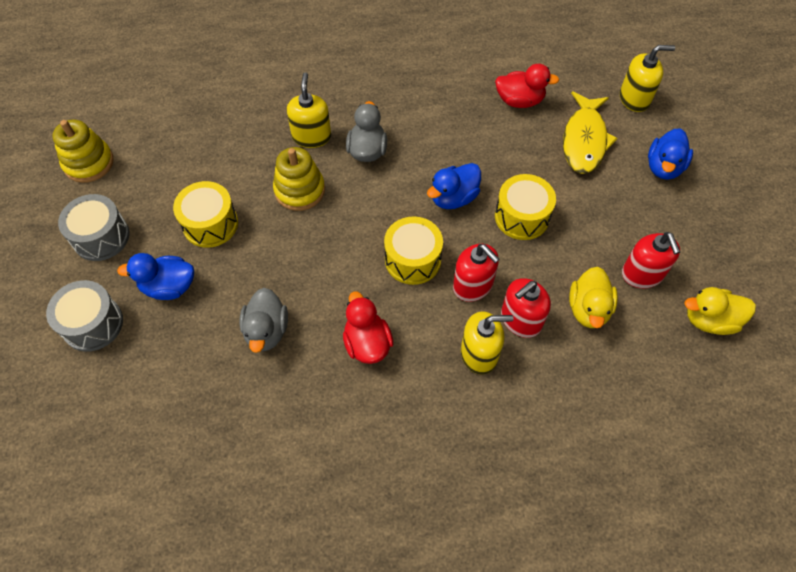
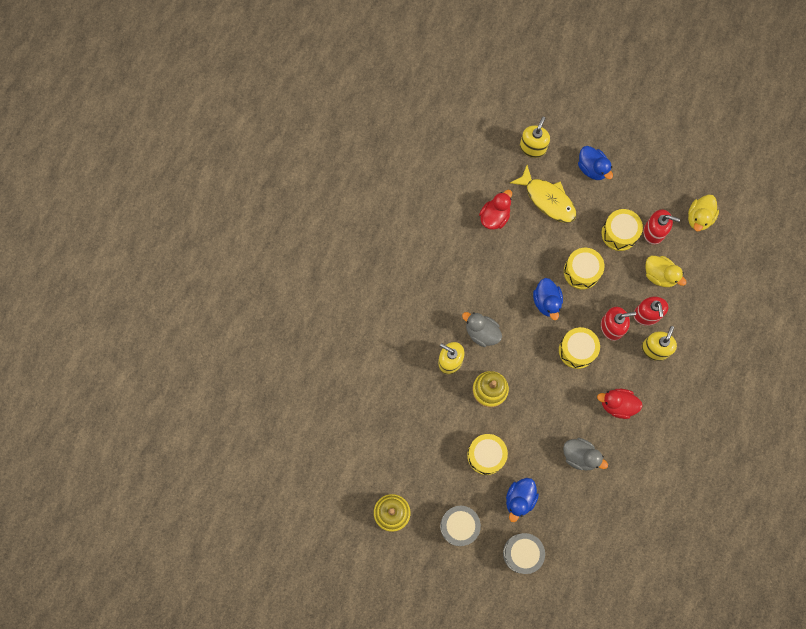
camera: 60 degrees left, 15 degrees up
none -> yellow drum [601,209,643,251]

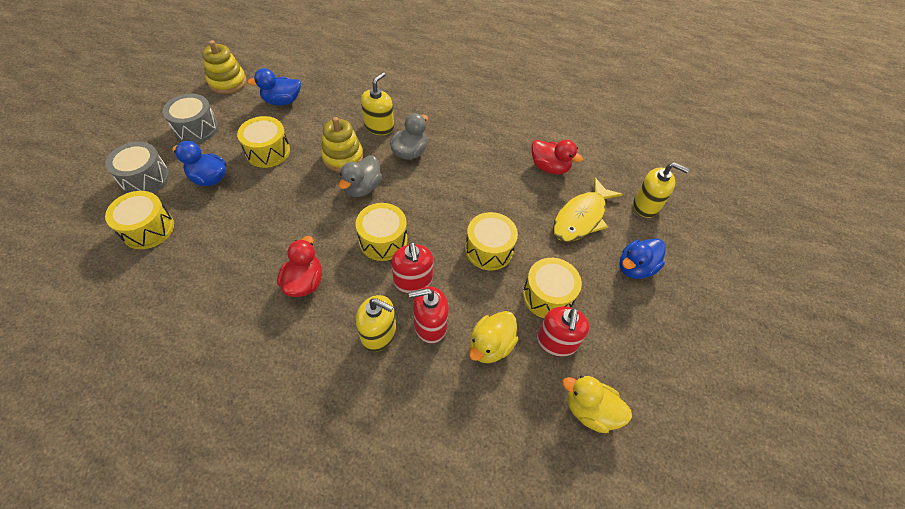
camera: 85 degrees right, 20 degrees down
blue duck [533,278,563,320] -> blue duck moved to [247,68,301,105]
grey duck [563,438,608,471] -> grey duck moved to [339,156,382,197]
none -> yellow drum [105,191,174,249]

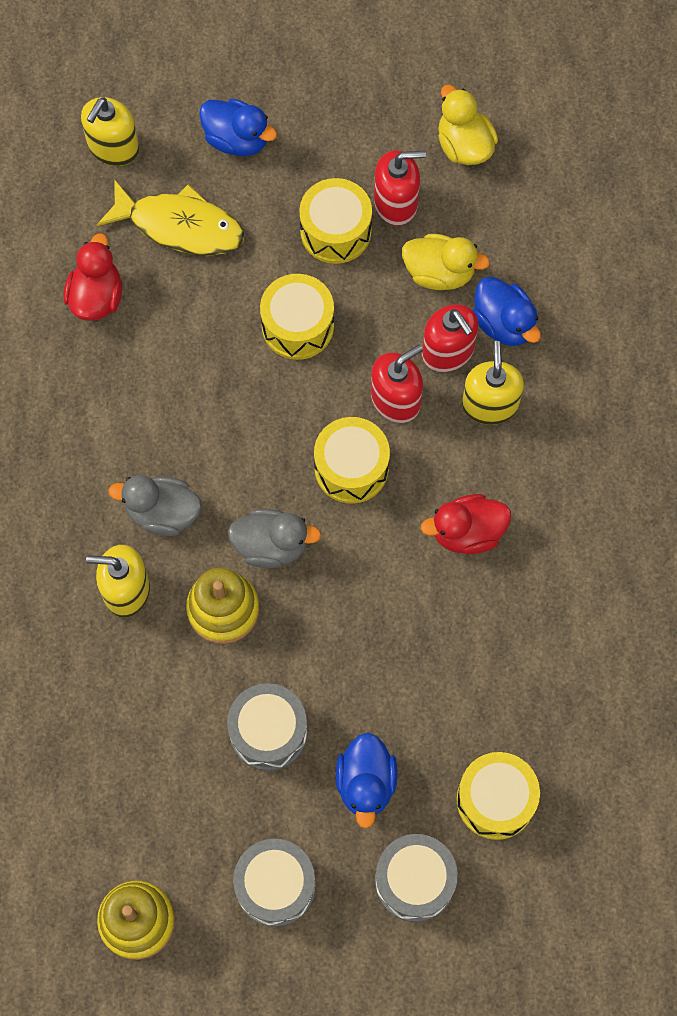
camera: 110 degrees left, 15 degrees up
yellow drum [237,116,290,168] -> grey drum [227,683,308,771]
blue duck [247,68,301,105] -> blue duck moved to [473,277,541,346]
yellow duck [563,376,632,433] -> yellow duck turned 150 degrees clockwise [438,85,498,165]
yellow soap dispenser [633,162,689,218] -> yellow soap dispenser turned 150 degrees counterclockwise [81,97,139,166]

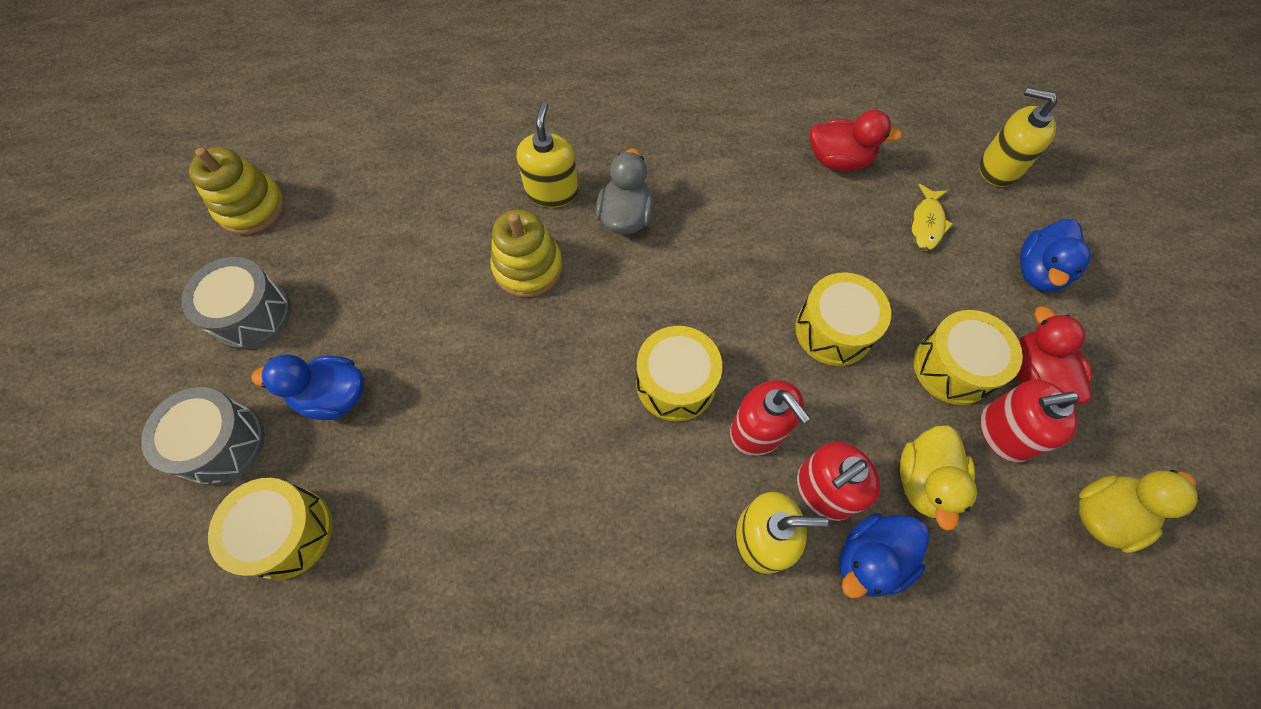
camera: 90 degrees right, 5 degrees down
yellow fish [97,179,244,255] -> yellow fish [911,184,953,251], size x0.55
grey drum [227,683,308,771] -> none
grey duck [228,509,321,568] -> none
red soap dispenser [374,150,426,225] -> red soap dispenser turned 90 degrees clockwise [980,380,1079,462]
red duck [421,494,511,554] -> red duck moved to [1017,306,1092,405]

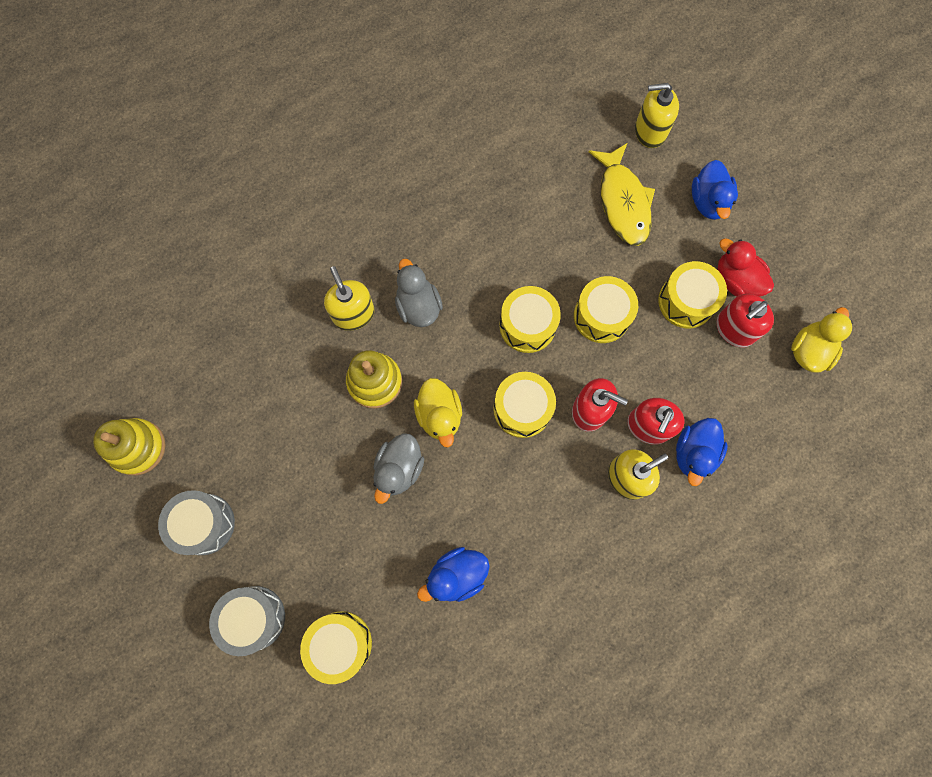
camera: 30 degrees left, 10 degrees up
blue duck [251,354,364,420] -> blue duck moved to [417,547,490,602]
red duck [810,110,902,171] -> none
yellow duck [900,425,977,531] -> yellow duck moved to [414,378,462,447]
yellow fish [911,184,953,251] -> yellow fish [589,143,655,246], size x1.82
none -> grey duck [373,433,424,504]
none -> yellow drum [499,286,561,353]

